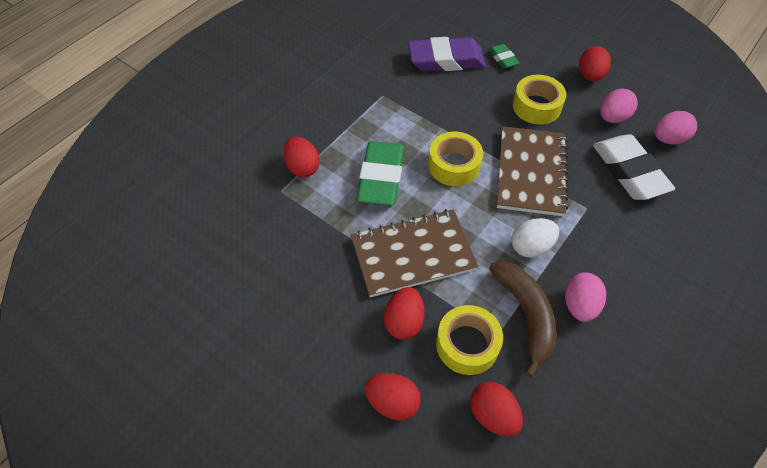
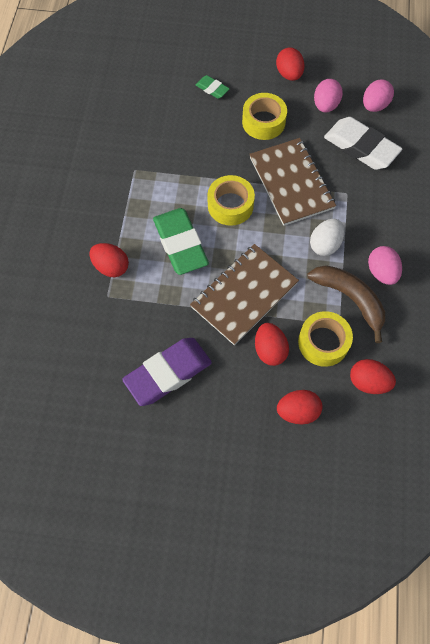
camera: 30 degrees left, 10 degrees up
purple eraser [408,37,486,71] -> purple eraser moved to [122,338,212,406]

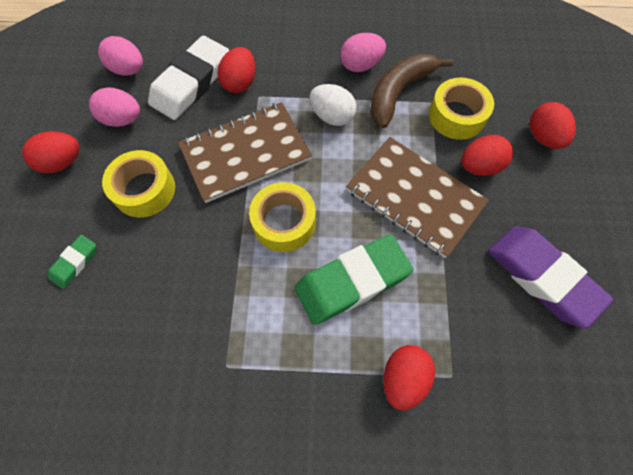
camera: 95 degrees left, 0 degrees up
red egg [350,359,396,394] -> red egg moved to [218,47,256,93]

